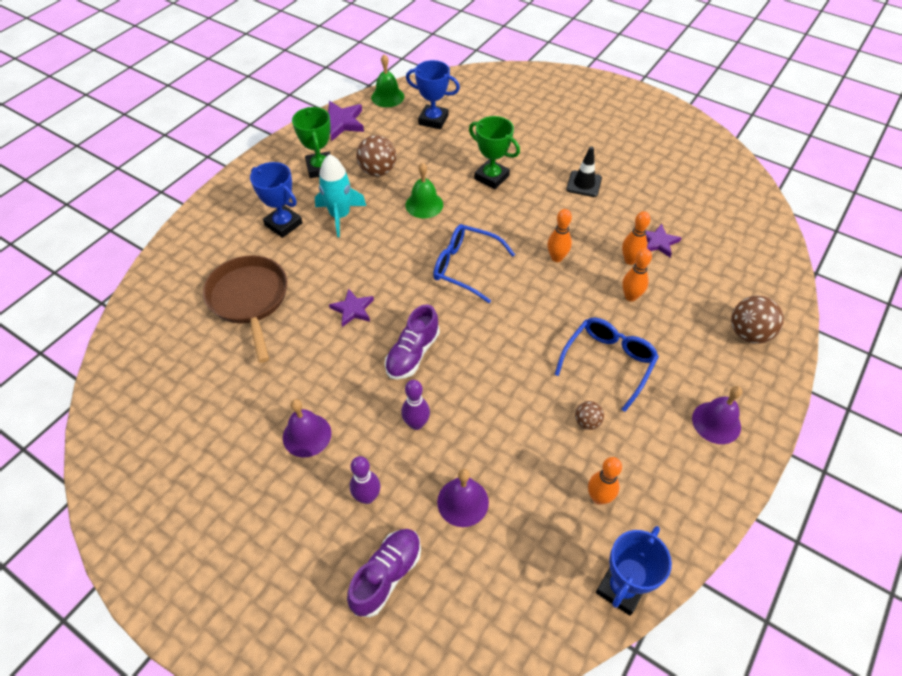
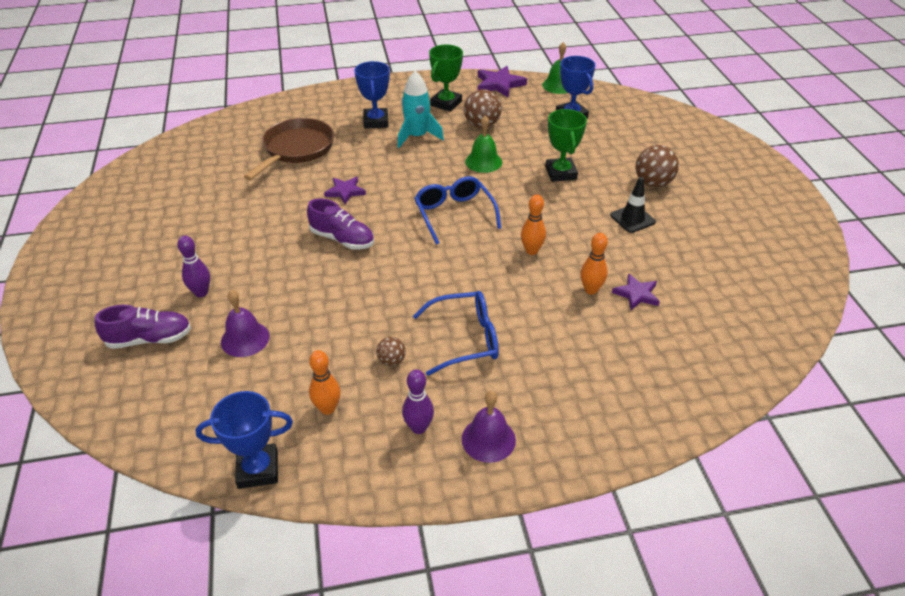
camera: 45 degrees right, 10 degrees down
purple bell [283,399,331,457] -> none
purple shoe [385,304,440,379] -> purple shoe turned 135 degrees counterclockwise [307,198,374,249]
purple bowling pin [401,380,430,430] -> purple bowling pin moved to [402,369,434,434]
orange bowling pin [622,248,652,301] -> none
brown ball [731,296,784,344] -> brown ball moved to [636,145,679,187]

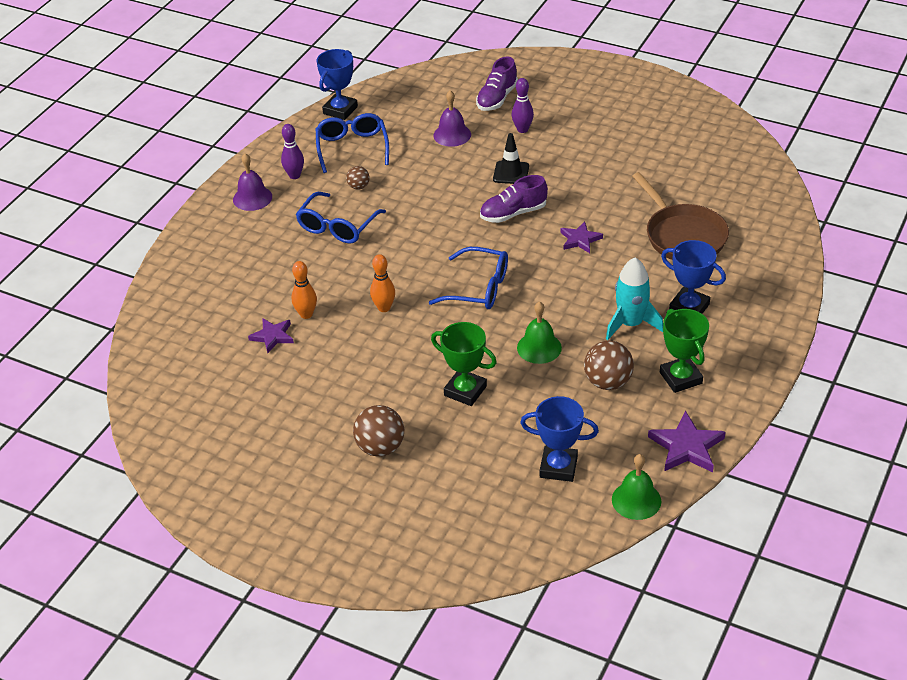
camera: 130 degrees right, 0 degrees up
orange bowling pin [309,350,341,415] -> blue glasses [316,113,389,173]
black traffic cone [610,177,656,233] -> black traffic cone moved to [493,133,529,184]

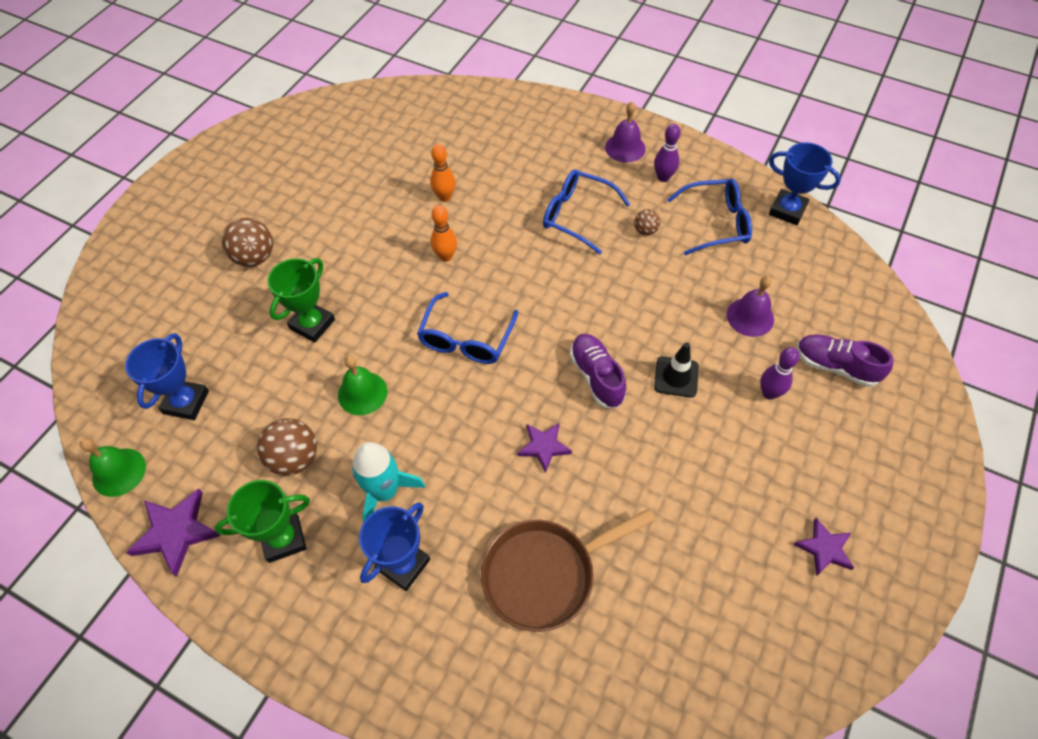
camera: 90 degrees right, 15 degrees up
purple star [248,318,294,353] -> purple star moved to [794,518,854,576]

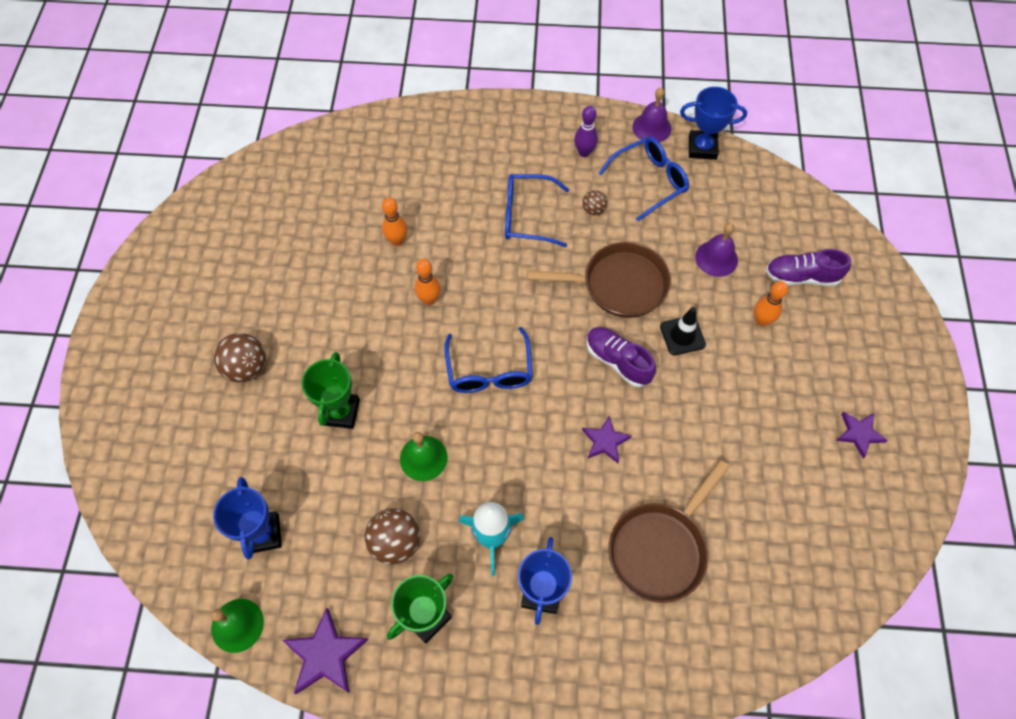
camera: 25 degrees left, 5 degrees up
purple bell [605,102,646,163] -> purple bell moved to [632,88,672,142]
purple bowling pin [760,347,799,400] -> orange bowling pin [754,281,788,326]
none -> brown pan [527,242,671,318]

